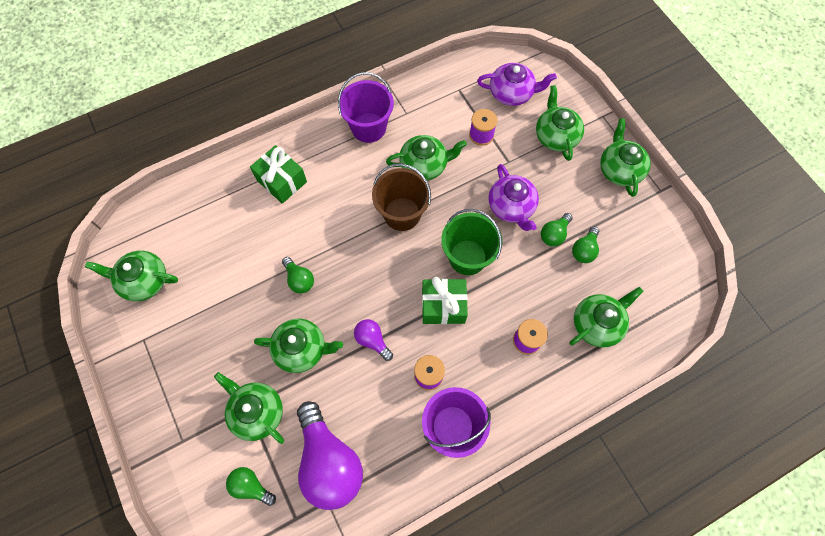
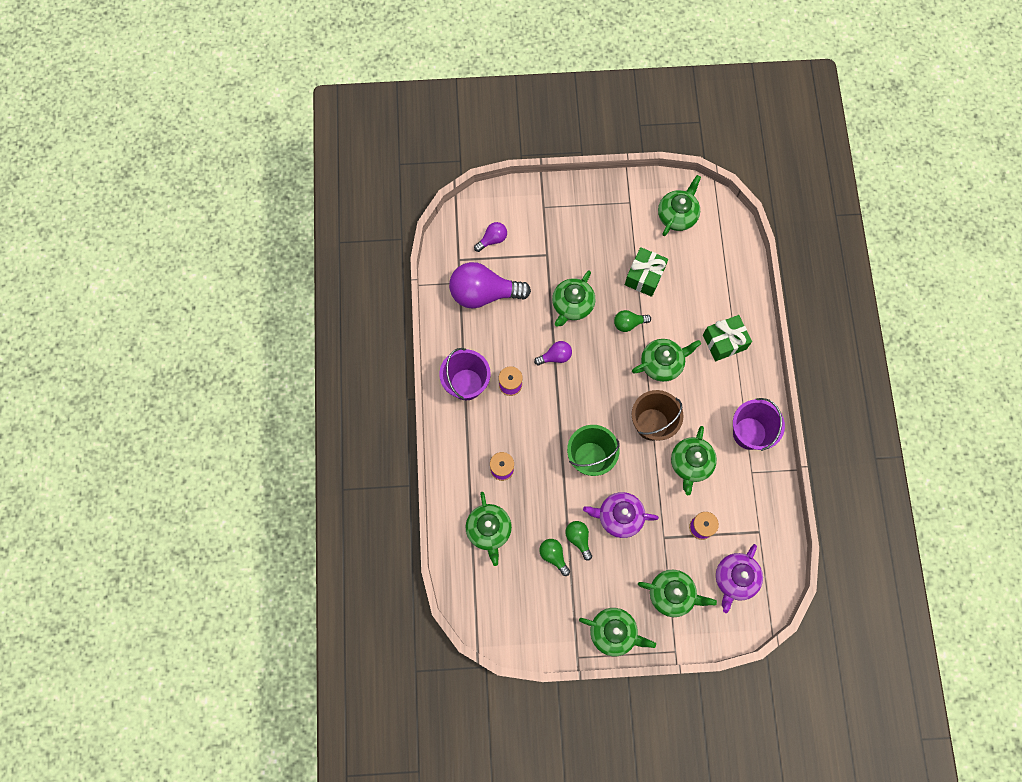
camera: 115 degrees right, 5 degrees up
green teapot [214,372,284,444] -> green teapot moved to [632,339,701,382]
green light bulb [226,467,276,506] -> purple light bulb [474,222,507,252]
green gift [422,277,468,324] -> green gift moved to [625,247,668,297]

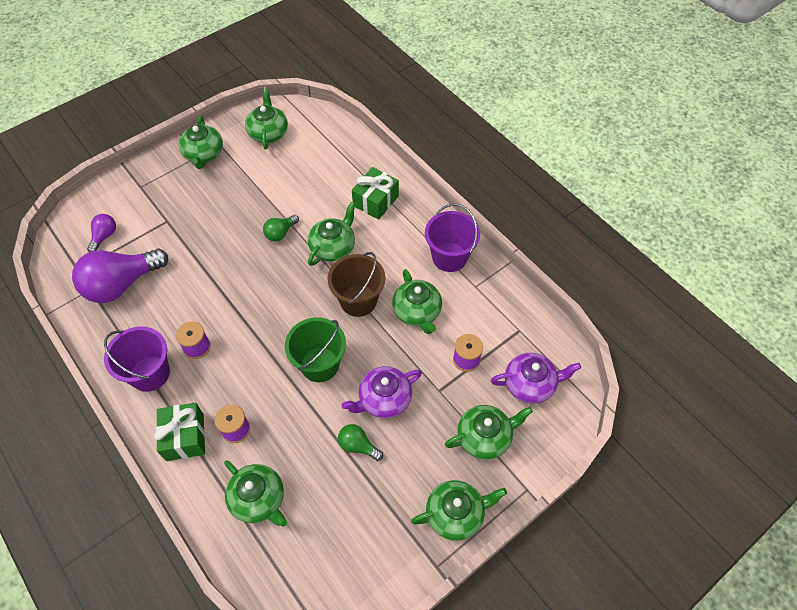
camera: 35 degrees left, 15 degrees down
purple light bulb [534,341,572,365] -> none
green light bulb [539,539,570,576] -> none
green teapot [552,271,595,326] -> green teapot moved to [179,116,223,169]
green gift [625,247,668,297] -> green gift moved to [154,403,205,461]
purple teapot [716,544,763,613] -> purple teapot turned 90 degrees counterclockwise [491,353,581,404]

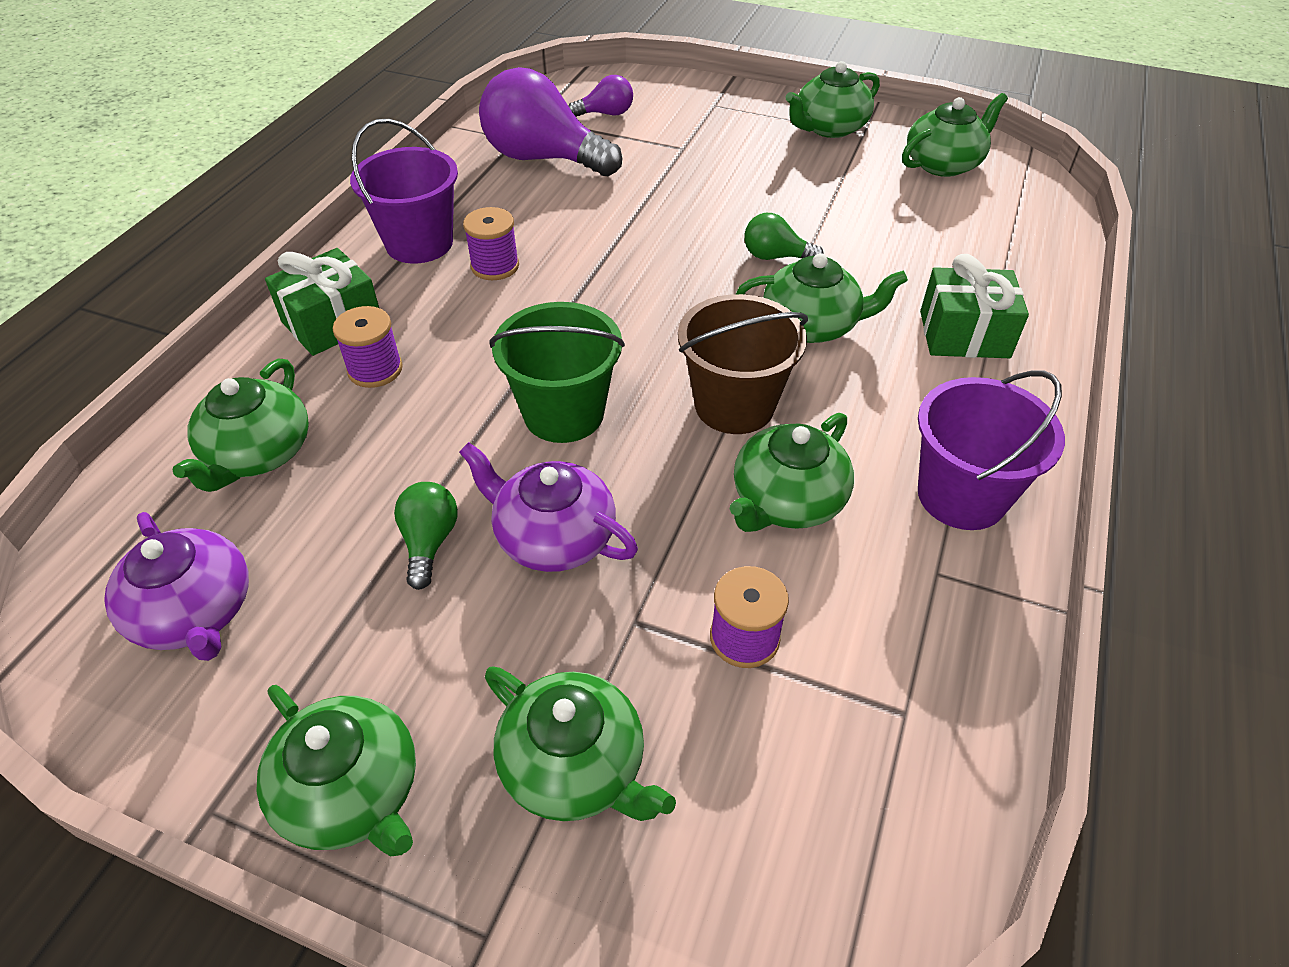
camera: 60 degrees right, 10 degrees down
purple teapot [491,353,581,404] -> purple teapot moved to [104,512,249,661]

